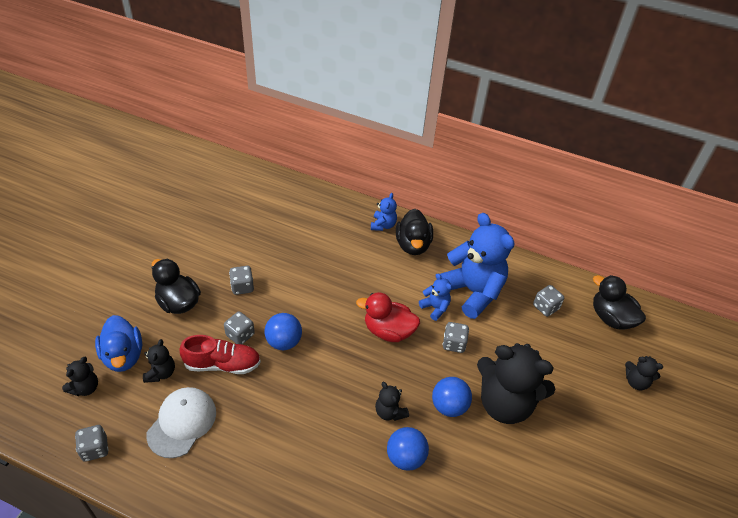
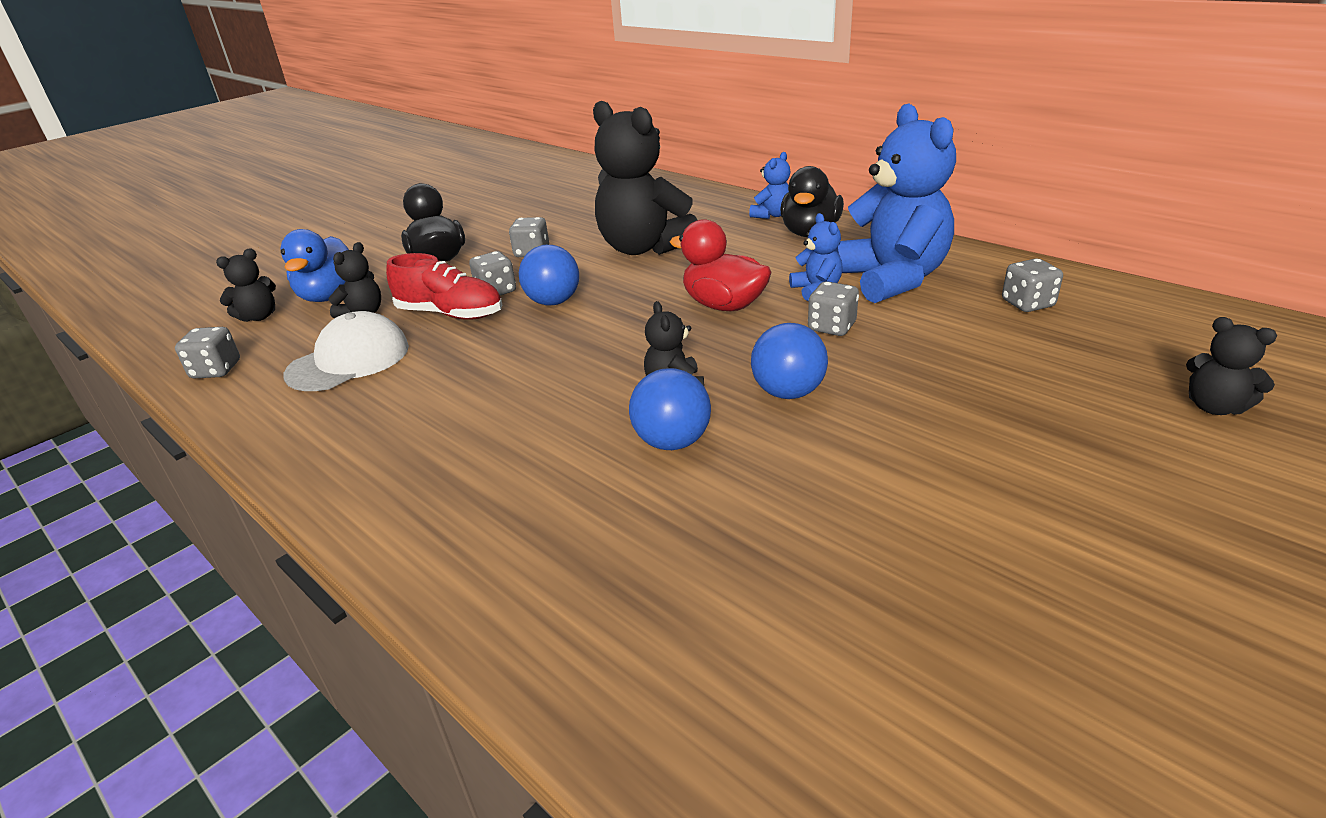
camera: 25 degrees right, 15 degrees down
black teddy bear [477,343,555,424] -> black teddy bear moved to [593,101,697,255]
black duck [593,275,646,330] -> none

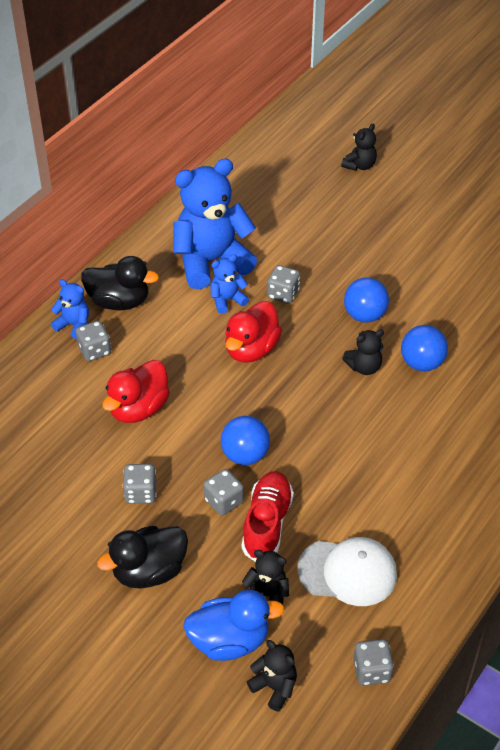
camera: 100 degrees left, 15 degrees up
white cap [284,311,409,391] -> white cap turned 150 degrees clockwise [297,537,397,606]
black teddy bear [593,101,697,255] -> red duck [102,360,170,423]
grey dice [1002,258,1063,312] -> grey dice moved to [76,321,111,361]

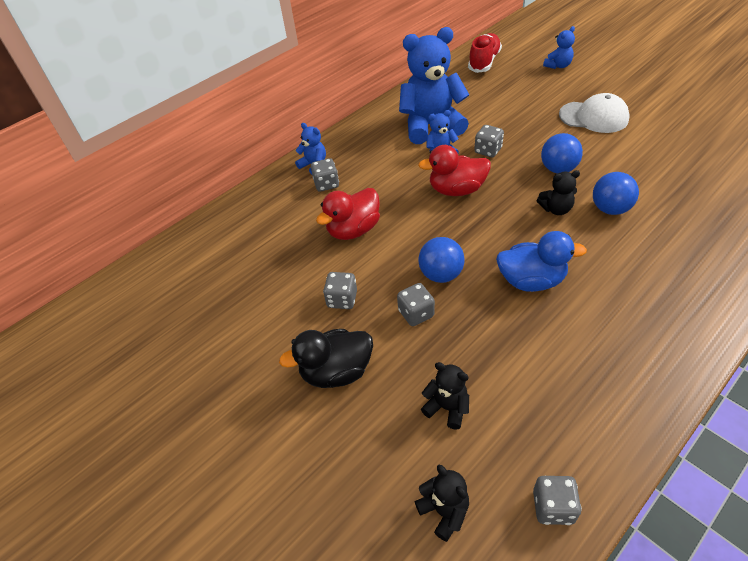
camera: 15 degrees right, 0 degrees up
black duck [81,256,159,310] -> none
blue duck [183,590,284,661] -> blue duck moved to [496,231,587,292]
red duck [225,301,282,363] -> red duck turned 45 degrees clockwise [418,145,491,196]
red shoe [242,471,294,562] -> red shoe moved to [468,33,502,73]
white cap [297,537,397,606] -> white cap moved to [559,93,630,133]
black teddy bear [341,124,377,171] -> blue teddy bear [543,26,575,69]

